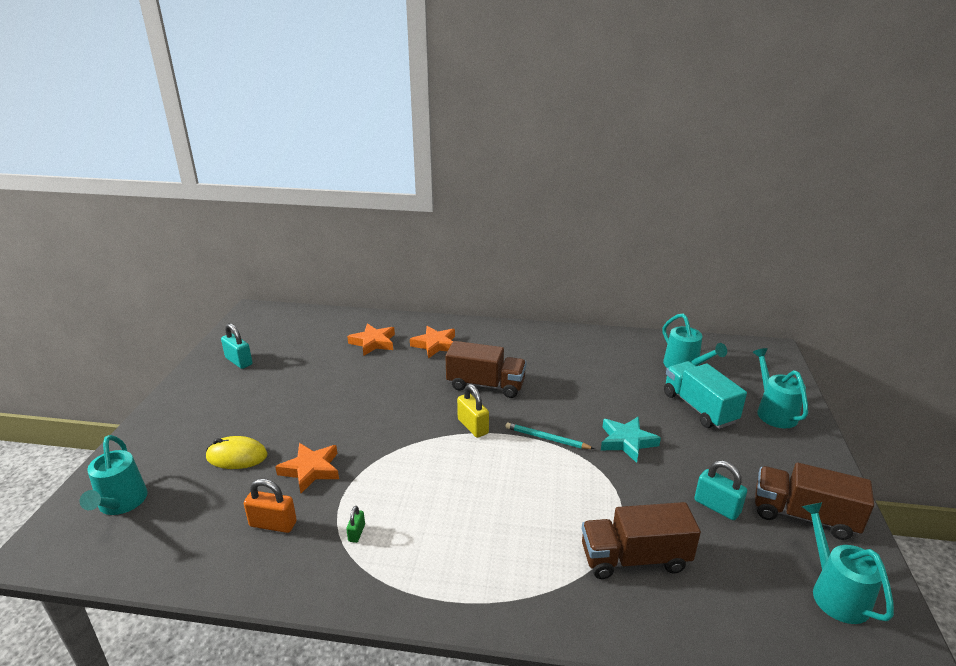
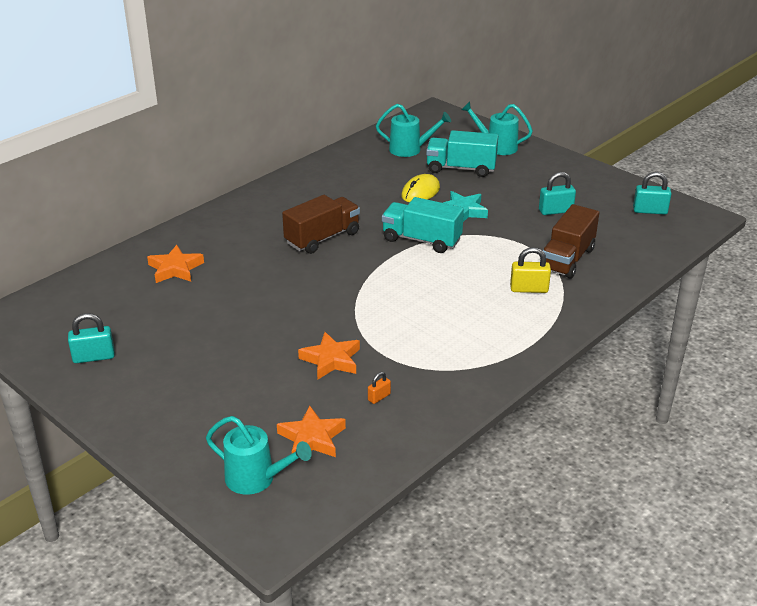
camera: 55 degrees left, 5 degrees up
yellow mouse [206,436,268,469] -> yellow mouse moved to [401,174,440,202]
orange padlock [244,479,297,533] -> orange padlock [368,372,391,404], size x0.56
green padlock [346,506,365,543] -> none
orange star [410,326,455,359] -> orange star moved to [277,405,346,457]
yellow padlock [457,384,489,438] -> yellow padlock moved to [510,247,551,293]
turquoise pencil [505,423,594,449] -> turquoise truck [382,197,464,253]
brown truck [755,462,874,540] -> none
turquoise watering can [801,502,894,624] -> turquoise padlock [633,172,671,215]

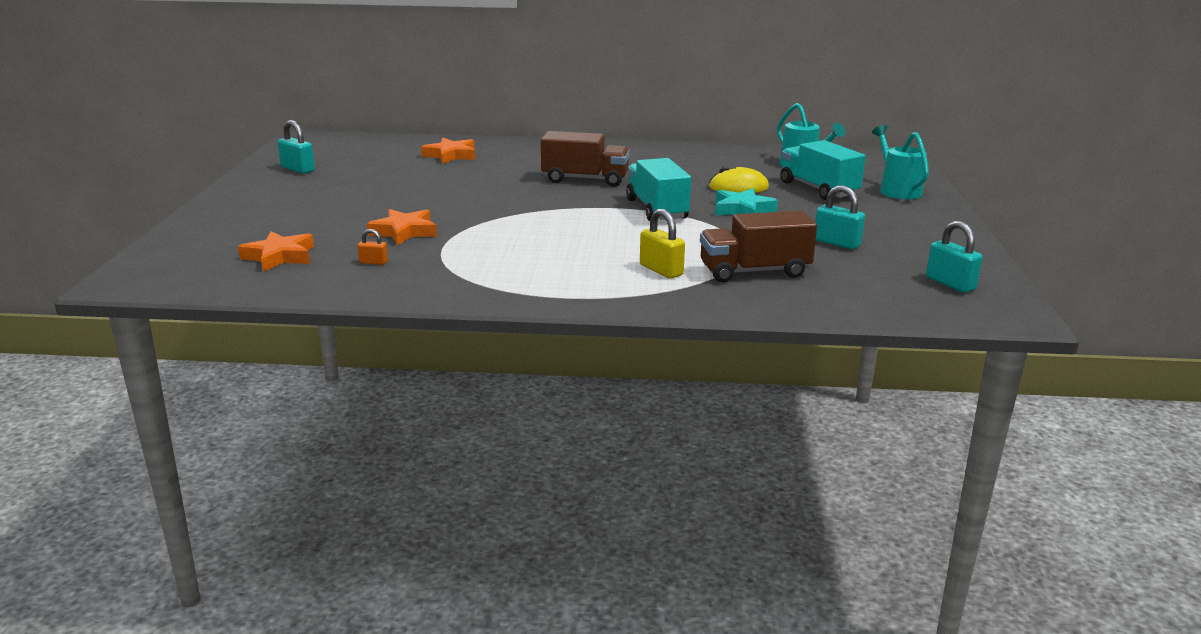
camera: 50 degrees right, 10 degrees down
turquoise watering can [206,416,312,495] -> none

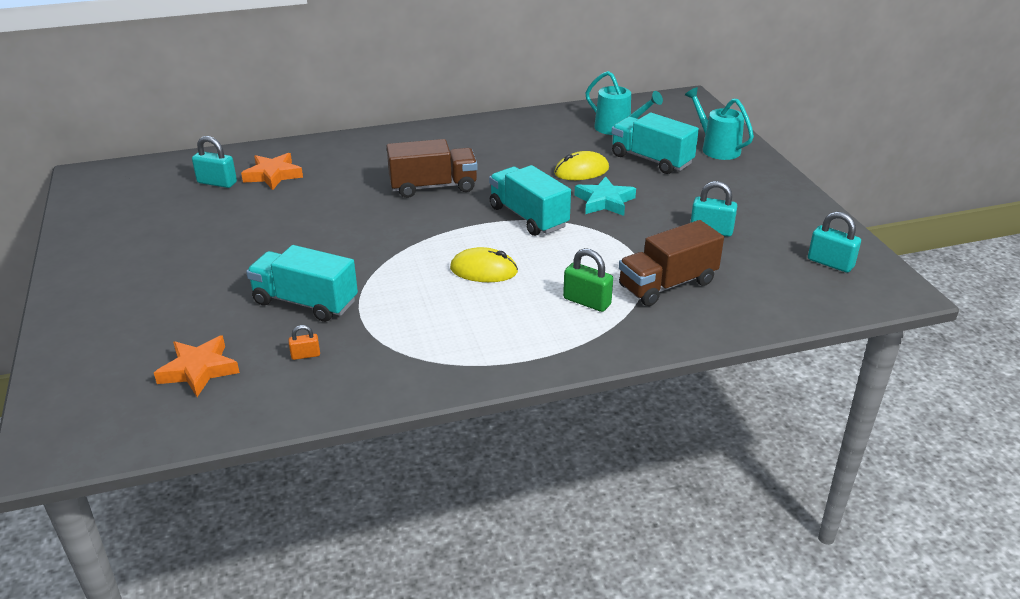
camera: 20 degrees left, 10 degrees up
turquoise padlock [278,120,315,174] -> turquoise padlock moved to [192,136,237,188]
orange star [367,209,437,245] -> turquoise truck [246,245,358,322]
yellow padlock [640,209,685,279] -> green padlock [563,248,613,312]
none -> yellow mouse [450,247,518,282]

